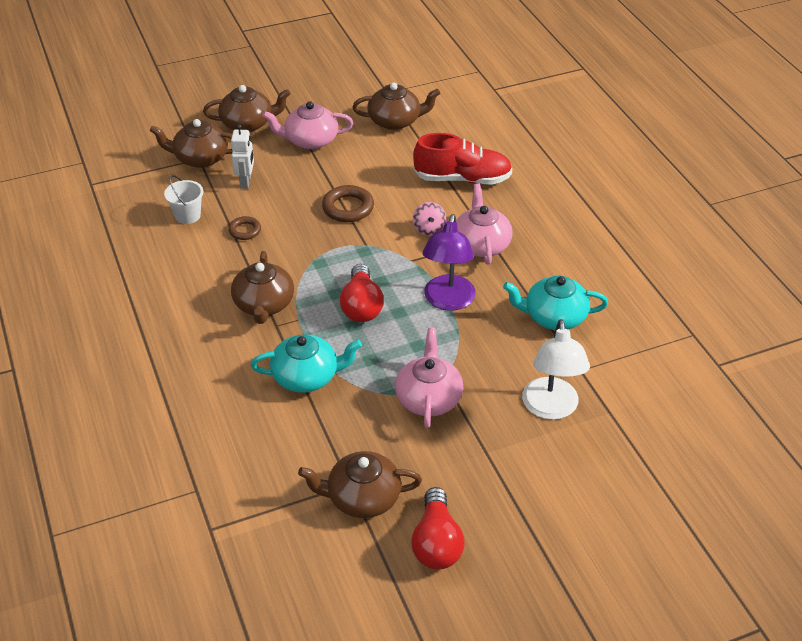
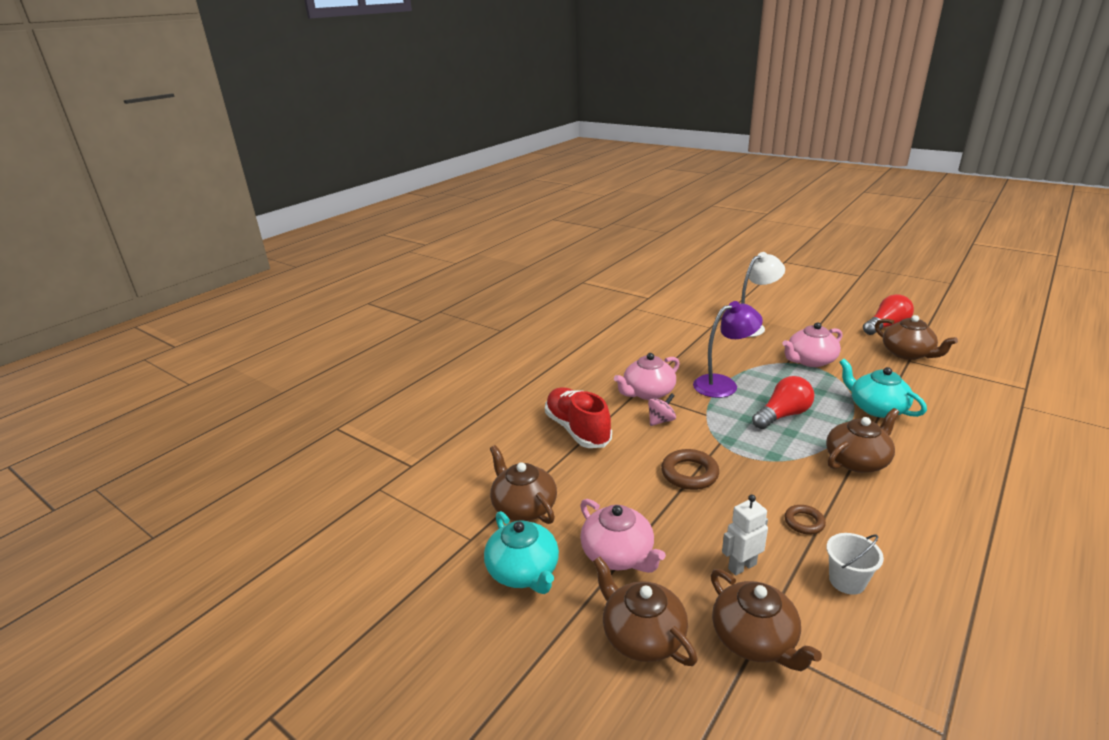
camera: 120 degrees left, 15 degrees down
turquoise teapot [503,276,609,330] -> turquoise teapot moved to [484,511,559,594]

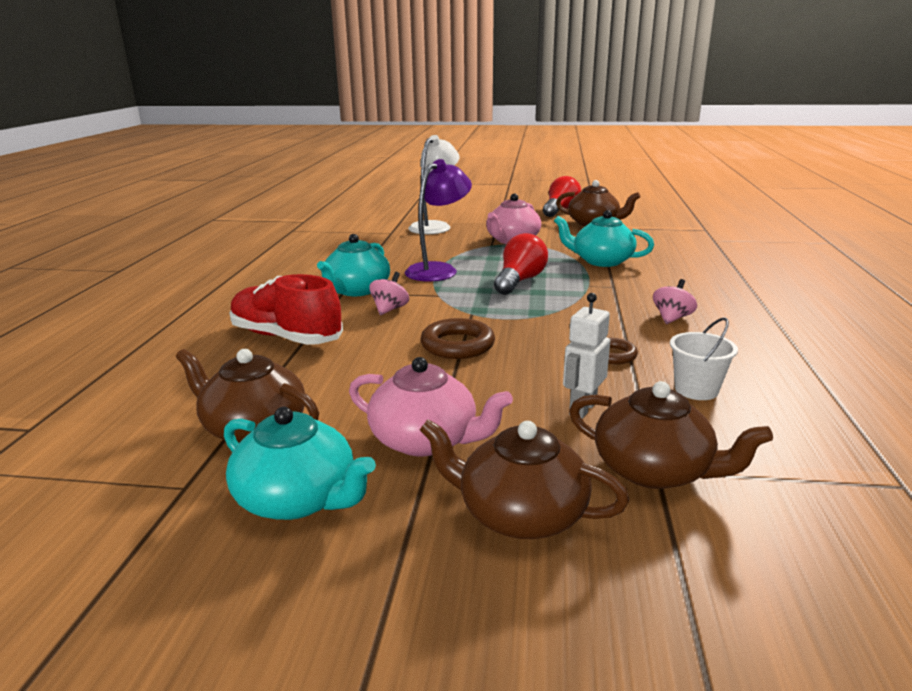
camera: 30 degrees left, 5 degrees down
pink teapot [614,353,680,400] -> turquoise teapot [317,234,390,296]
brown teapot [826,408,899,473] -> none
none -> pink spinning top [653,279,697,324]

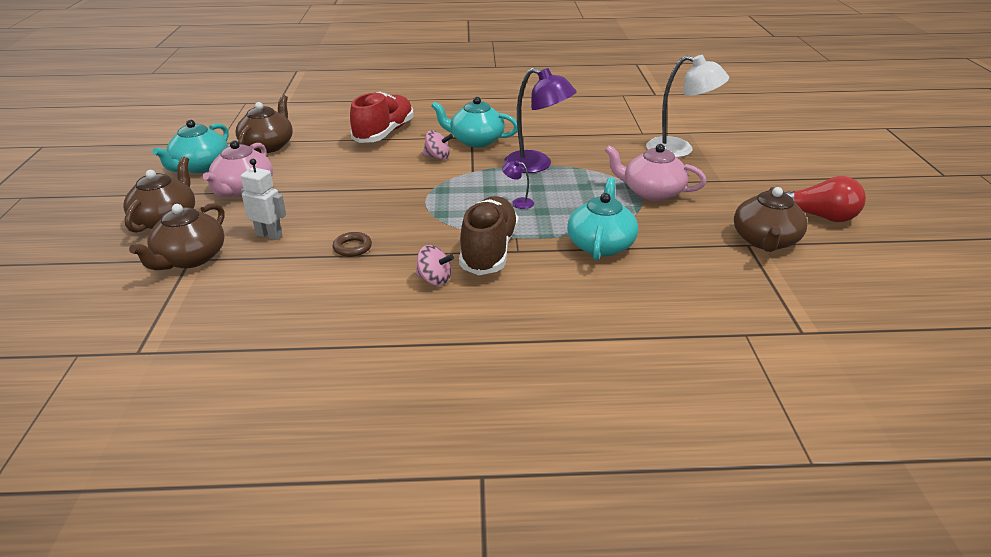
camera: 80 degrees right, 10 degrees up
brown ring [421,318,495,359] -> none
red light bulb [494,233,548,295] -> purple lamp [502,160,534,209]
white bucket [670,317,738,400] -> none
none -> brown shoe [459,196,519,275]

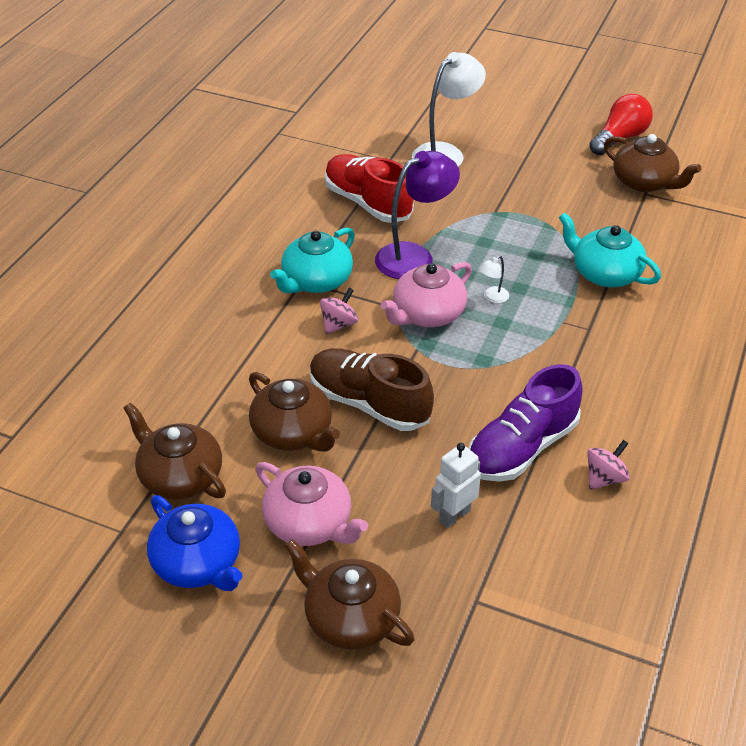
camera: 65 degrees left, 10 degrees up
brown teapot [129,203,224,270] -> brown teapot moved to [249,372,340,452]
turquoise teapot [153,120,229,173] -> blue teapot [147,495,243,591]
brown ring [333,232,372,257] -> purple shoe [468,364,583,482]
red shoe [350,92,414,143] -> red shoe moved to [325,154,414,223]
pink spinning top [416,245,454,286] -> pink spinning top moved to [587,440,630,490]
brown shoe [459,196,519,275] -> brown shoe moved to [310,348,434,431]
purple lamp [502,160,534,209] -> white lamp [478,256,509,303]
pink teapot [605,144,706,201] -> pink teapot moved to [380,262,472,327]

